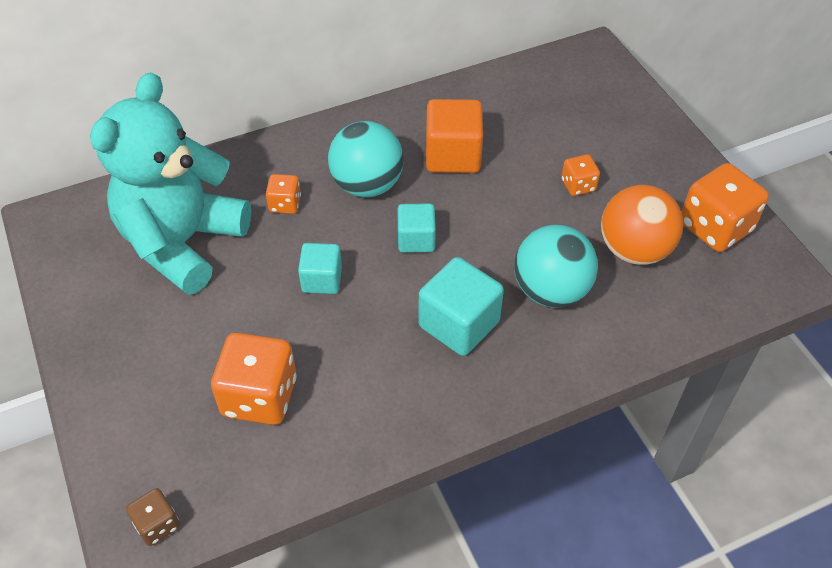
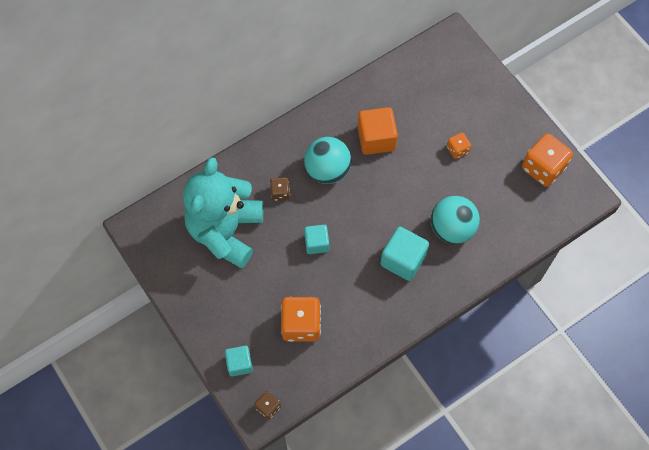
camera: 10 degrees left, 15 degrees up
orange dice [266,174,301,214] -> brown dice [270,177,290,201]
turquoise cube [398,203,436,253] -> turquoise cube moved to [225,346,253,377]
orange ball [601,185,683,265] -> none

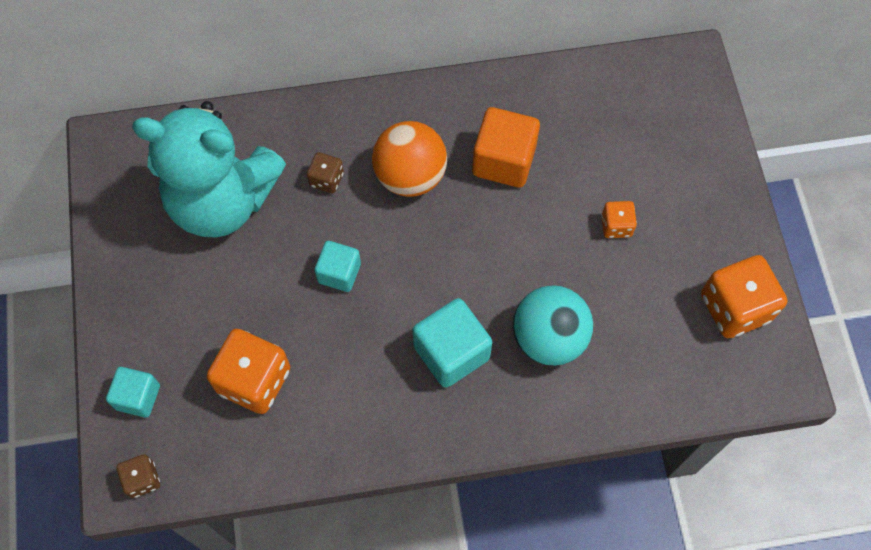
camera: 25 degrees right, 0 degrees up
turquoise teddy bear [183,157,263,268] -> turquoise teddy bear turned 120 degrees counterclockwise [132,101,286,238]
turquoise ball [304,137,352,184] -> orange ball [372,121,447,197]

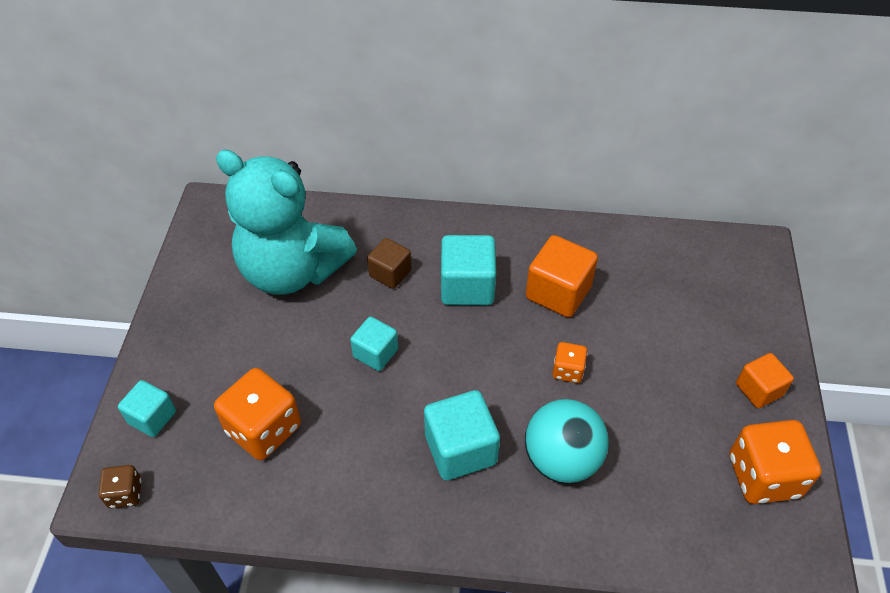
camera: 15 degrees right, 15 degrees down
brown dice [307,152,344,193] -> brown cube [367,238,411,289]
orange ball [372,121,447,197] -> turquoise cube [441,235,496,305]
orange dice [601,201,637,238] -> orange dice moved to [553,342,587,383]
none -> orange cube [736,353,794,408]

